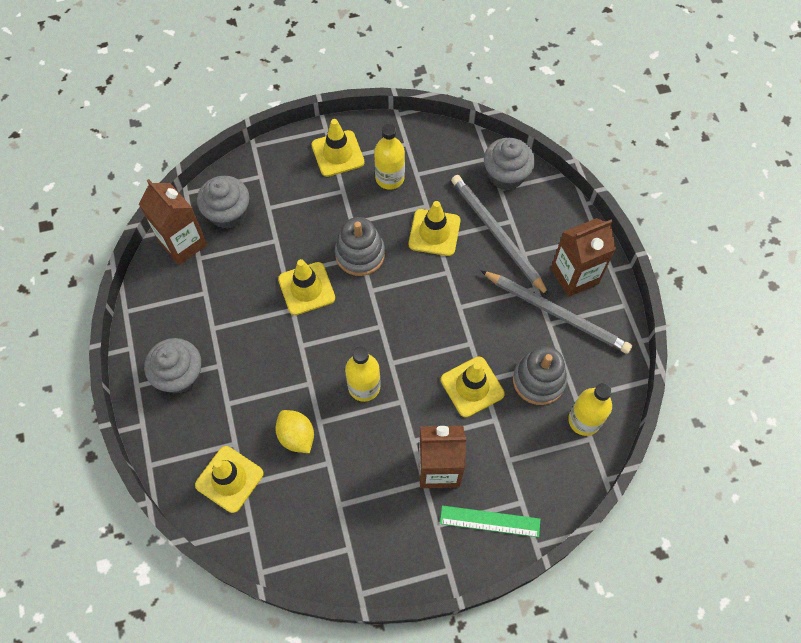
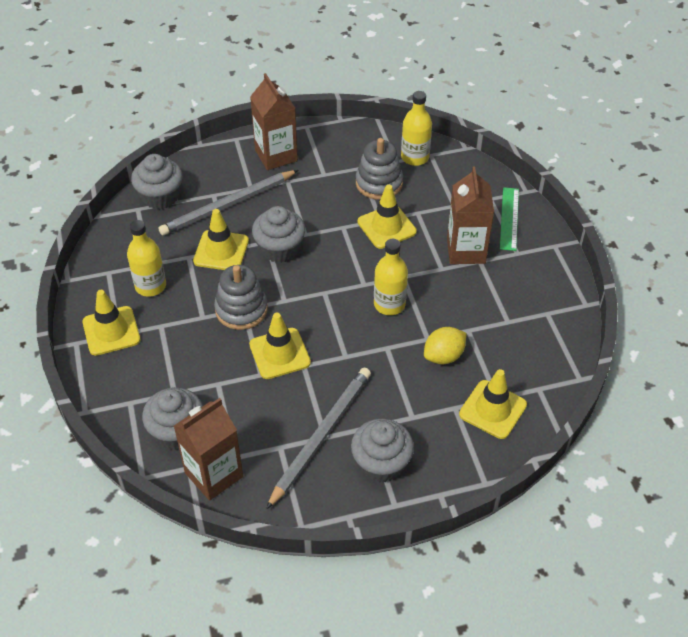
camera: 90 degrees left, 15 degrees down
grey pencil [481,271,632,354] -> grey pencil moved to [266,367,371,509]
none -> grey cupcake [252,206,305,263]

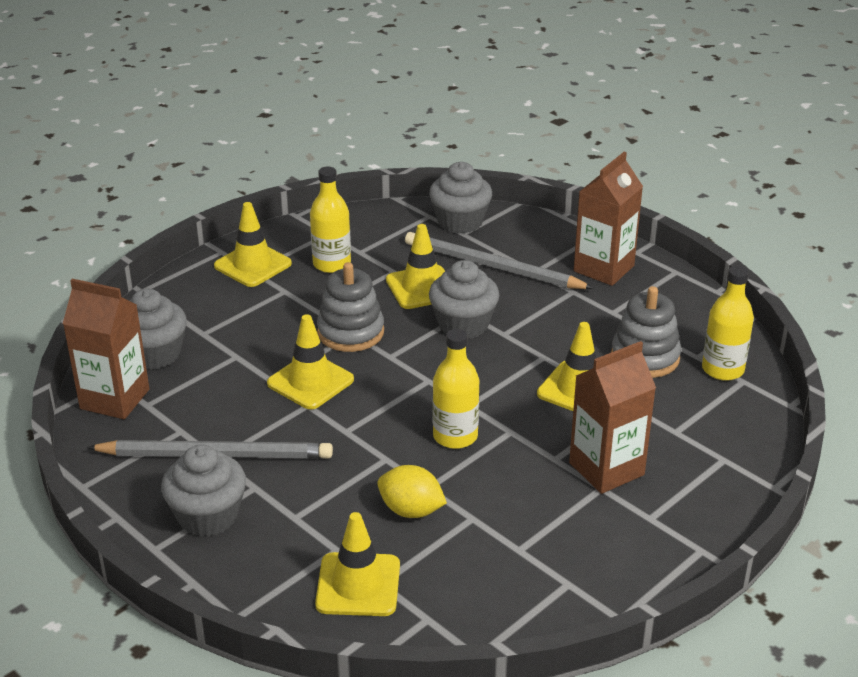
camera: 60 degrees right, 15 degrees down
green ruler [500,187,519,251] -> none

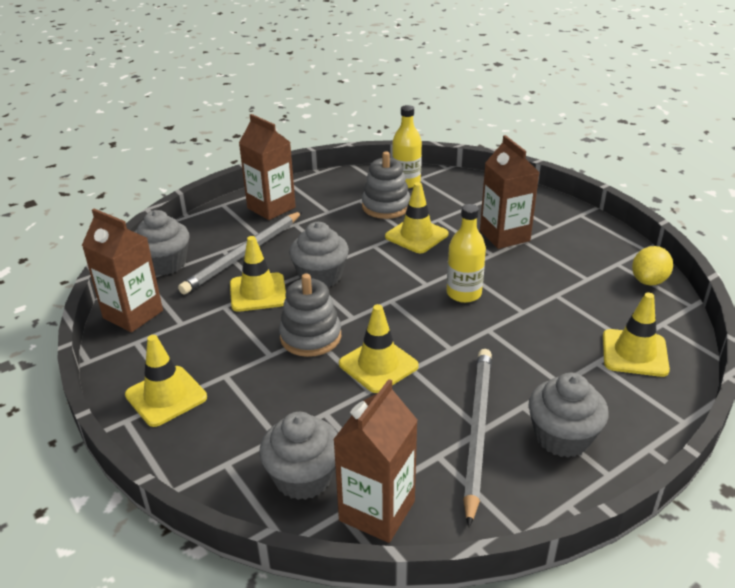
camera: 80 degrees left, 0 degrees up
yellow bottle [310,166,351,273] -> none
yellow lemon [377,465,447,518] -> yellow lemon moved to [632,246,673,285]
none -> brown carton [82,209,163,332]

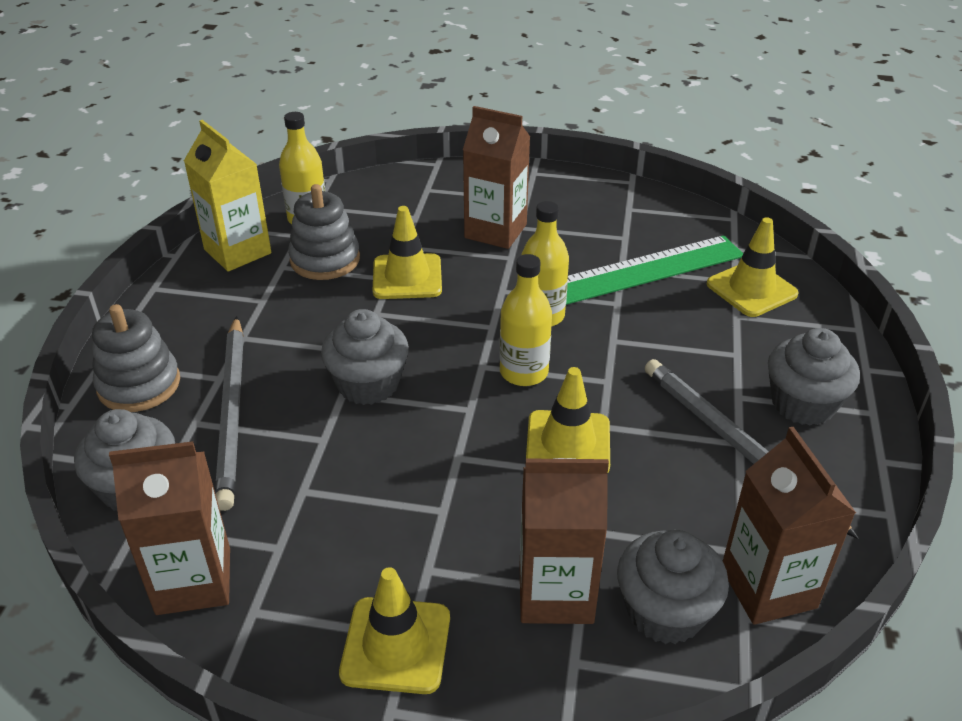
camera: 45 degrees left, 5 degrees up
yellow traffic cone [230,236,286,312] -> none
brown carton [239,114,296,220] -> brown carton moved to [519,458,609,624]
grey stacking toy [279,273,341,357] -> grey stacking toy moved to [92,304,180,412]
yellow lemon [632,246,673,285] -> none
none -> yellow carton [184,120,271,271]
none -> yellow bottle [500,254,552,386]
none -> green ruler [566,235,743,305]

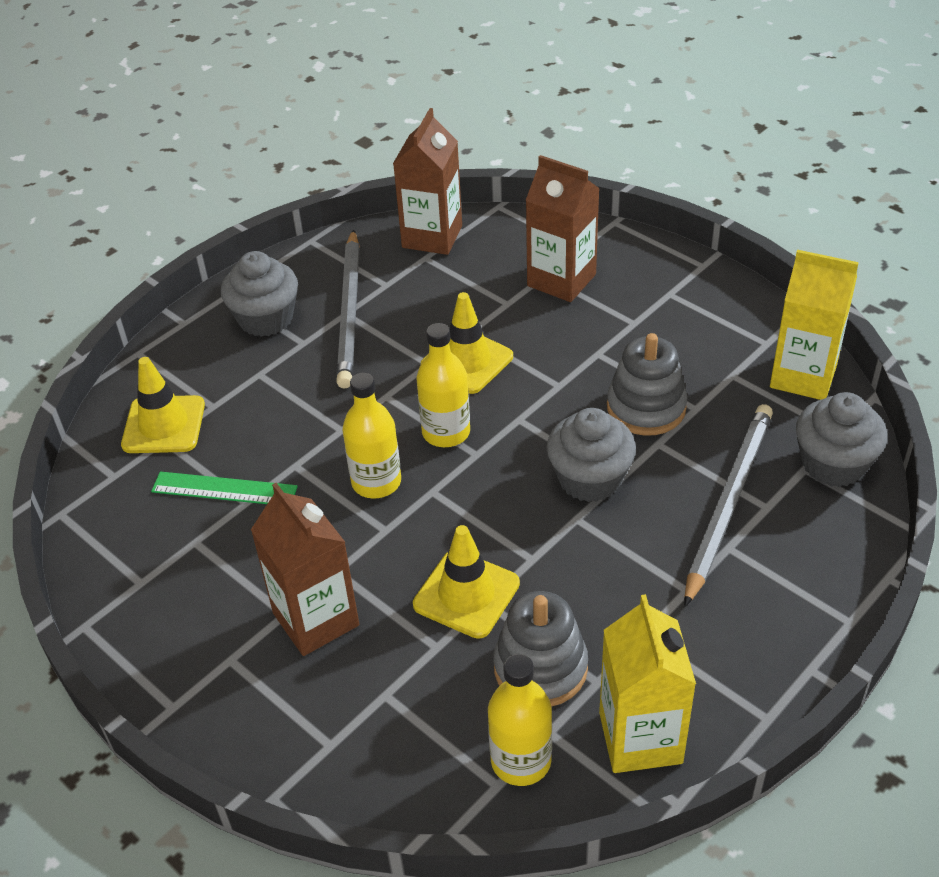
camera: 145 degrees left, 5 degrees up
grey stacking toy [92,304,180,412] -> grey stacking toy moved to [607,333,687,436]
brown carton [109,441,230,615] -> yellow carton [770,250,859,400]
yellow traffic cone [339,567,450,694] -> none
green ruler [566,235,743,305] -> green ruler [151,471,298,504], size x0.61
grey cupcake [617,530,729,644] -> none

